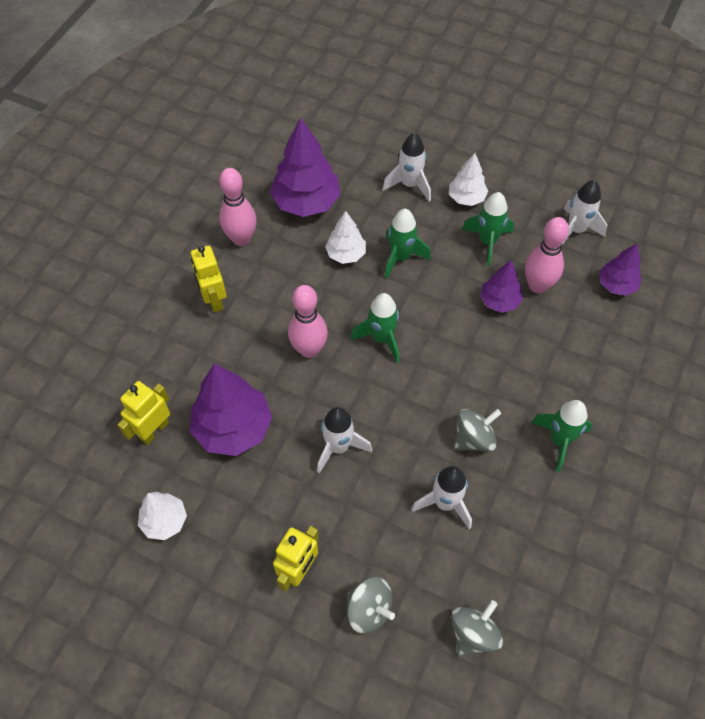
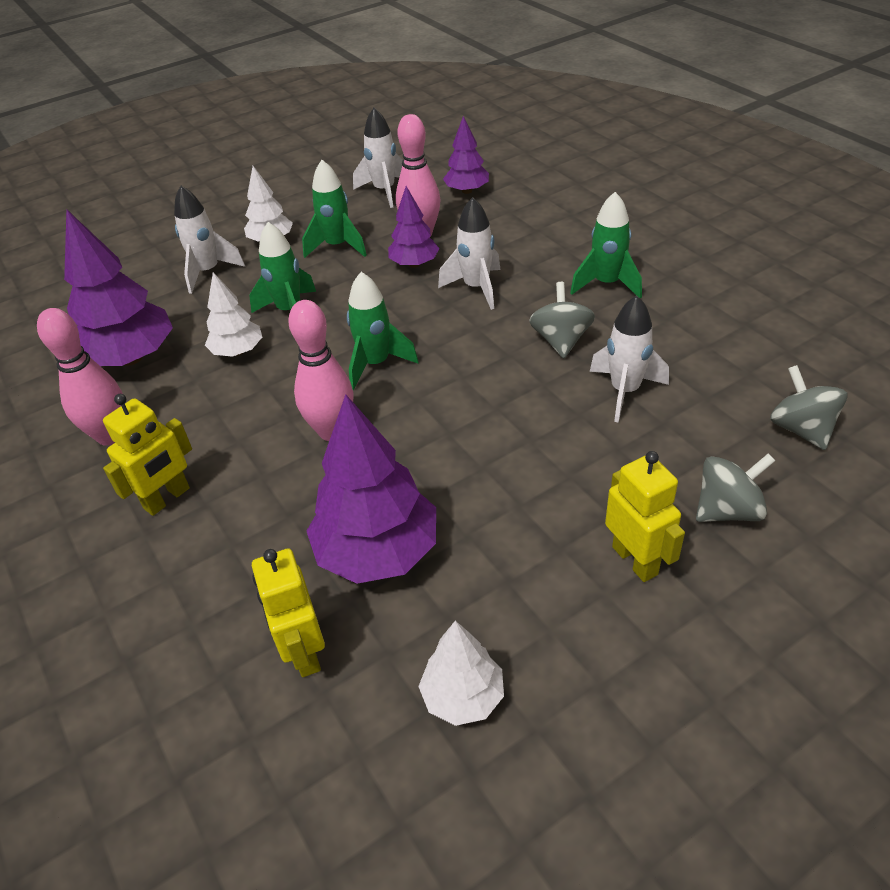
camera: 55 degrees left, 15 degrees down
yellow robot [191,246,226,312] -> yellow robot turned 60 degrees counterclockwise [103,394,192,516]
white rocket [317,407,372,473] -> white rocket moved to [438,197,500,310]

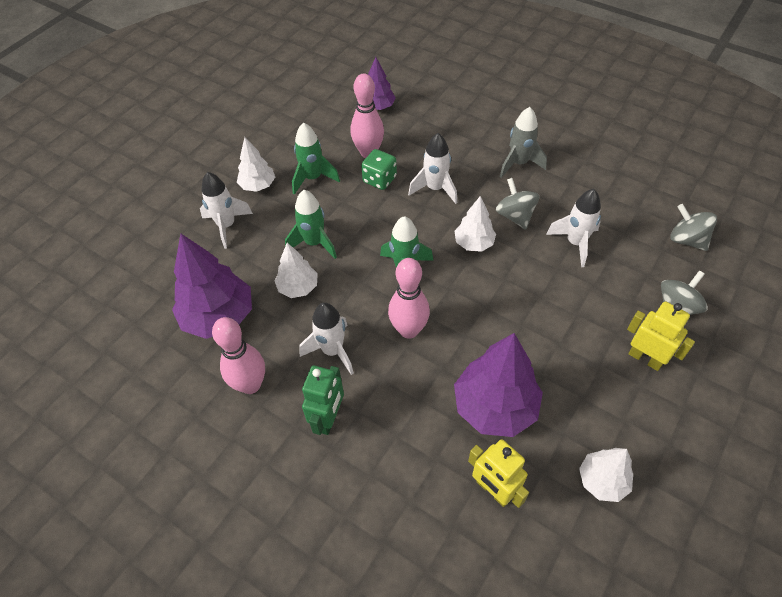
camera: 25 degrees left, 10 degrees up
yellow robot [103,394,192,516] -> green robot [302,365,344,435]
white rocket [353,108,403,208] -> white rocket moved to [299,302,354,375]
purple tree [388,186,439,268] -> green dice [361,149,397,190]
green rocket [570,192,642,299] -> grey rocket [500,107,547,178]
none -> white tree [454,196,496,252]

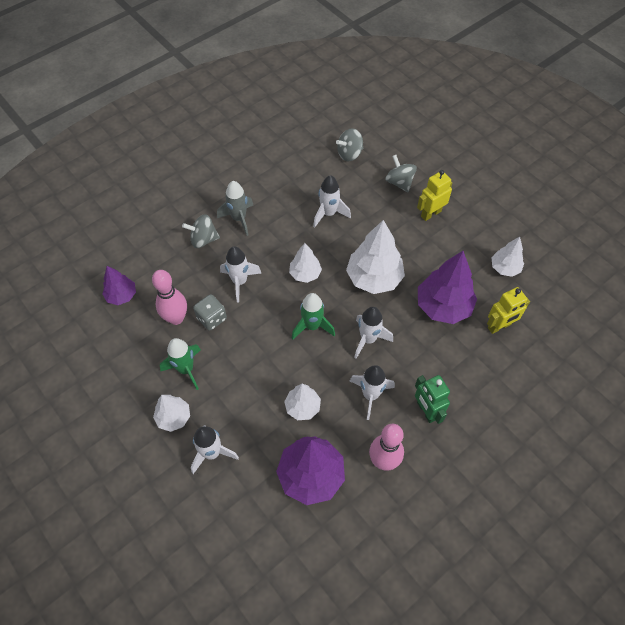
camera: 75 degrees left, 5 degrees up
green rocket [285,190,337,259] -> none
green robot [302,365,344,435] -> green robot turned 150 degrees counterclockwise [415,375,450,424]
green dice [361,149,397,190] -> grey dice [193,294,227,331]
pink bowling pin [388,258,430,339] -> white rocket [354,307,393,358]
grey spinning top [496,178,540,230] -> grey spinning top moved to [182,214,220,248]
none -> white tree [346,220,405,294]

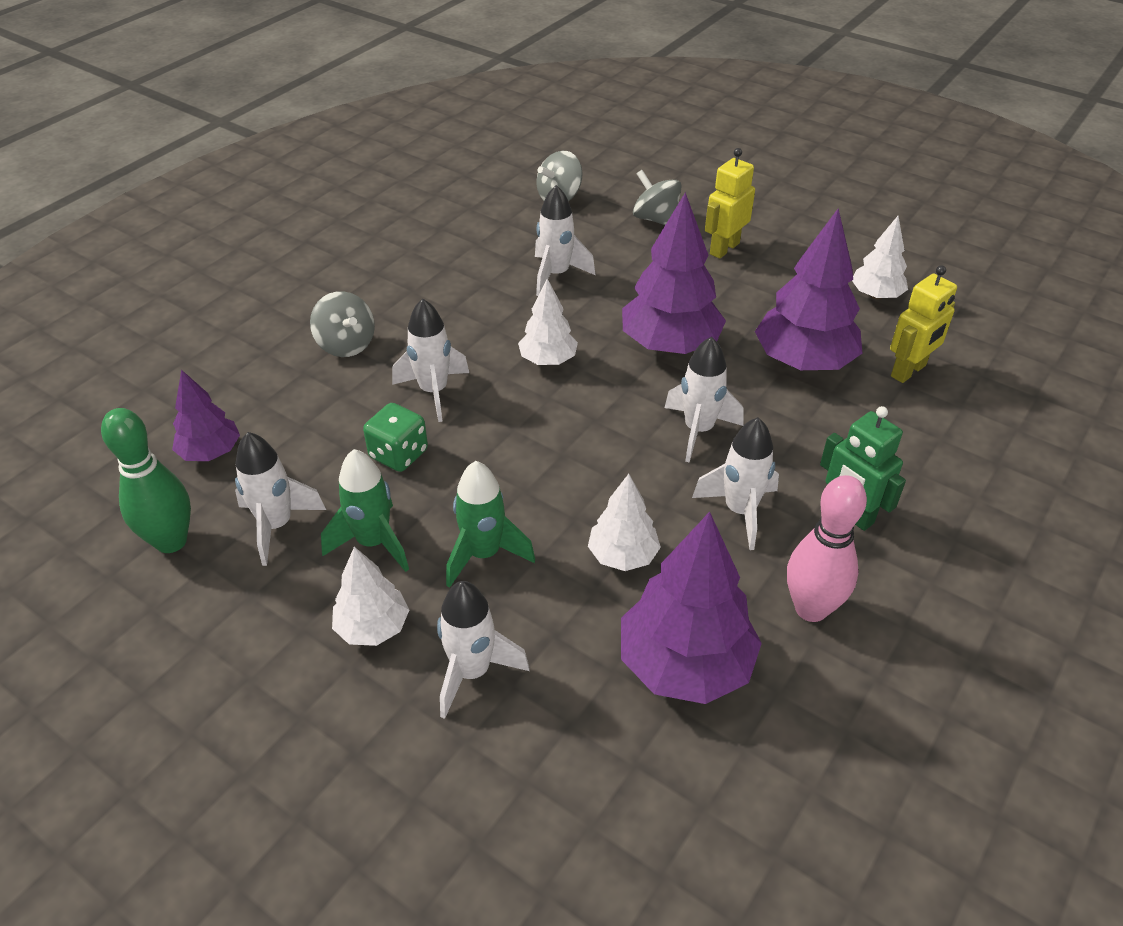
camera: 15 degrees left, 15 degrees down
pink bowling pin [152,270,187,325] -> none
grey spinning top [182,214,220,248] -> grey spinning top turned 105 degrees counterclockwise [310,291,375,357]
grey dice [193,294,227,331] -> green dice [363,403,428,472]
grey rocket [217,181,253,236] -> none
green rocket [292,293,335,340] -> green rocket moved to [446,461,535,588]
white tree [346,220,405,294] -> purple tree [622,192,726,354]
none -> green bowling pin [101,408,191,553]
none -> white rocket [235,432,326,566]

